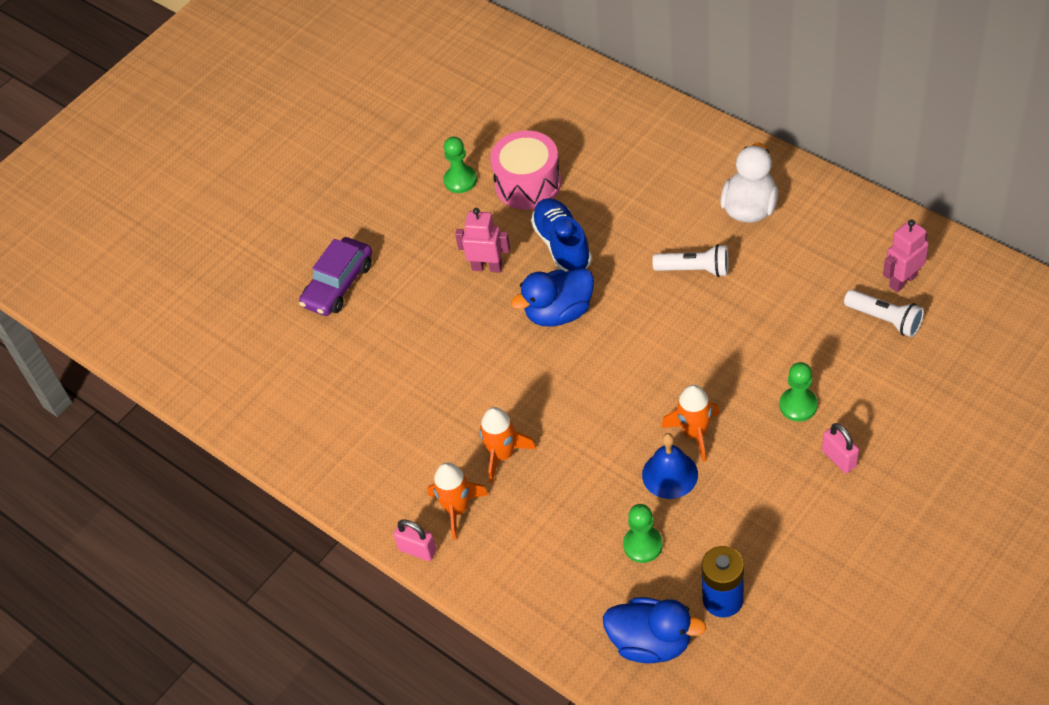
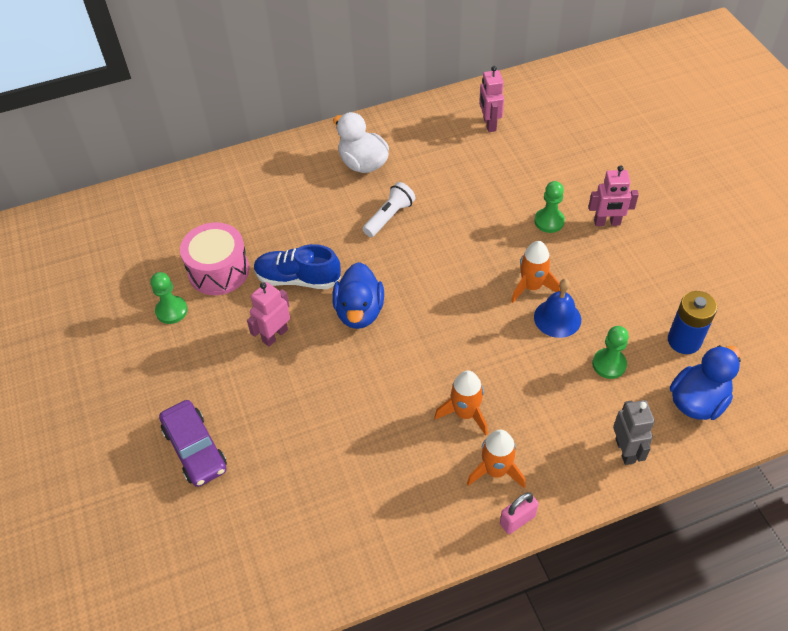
camera: 65 degrees left, 0 degrees up
pink padlock [822,423,859,473] -> pink robot [588,165,639,226]
white flashlight [844,290,924,337] -> none
none -> grey robot [613,400,655,465]

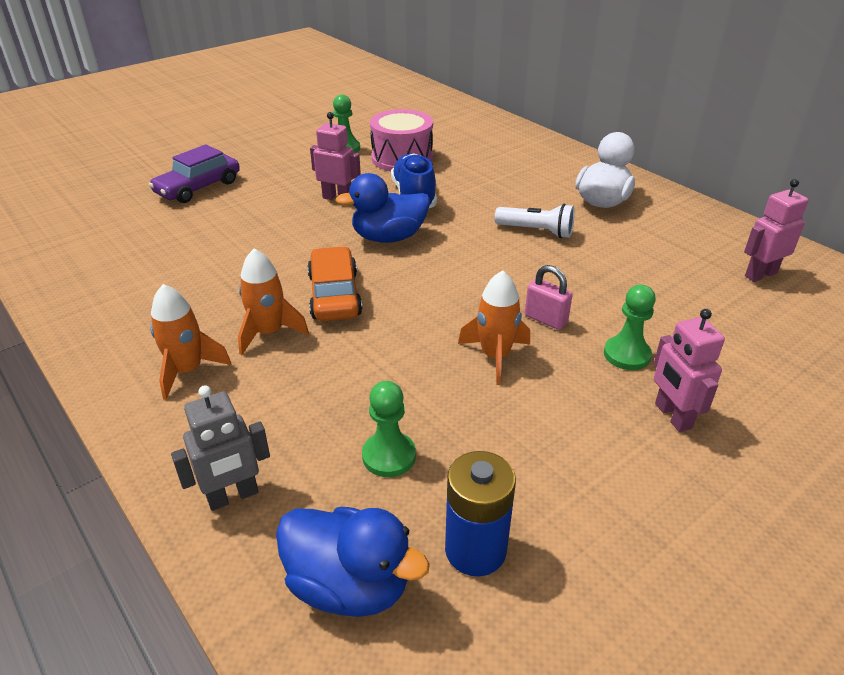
camera: 70 degrees right, 15 degrees down
pink padlock [500,492,539,534] -> pink padlock moved to [525,265,573,330]
blue bell [534,279,581,338] -> none
none -> orange car [307,246,362,321]

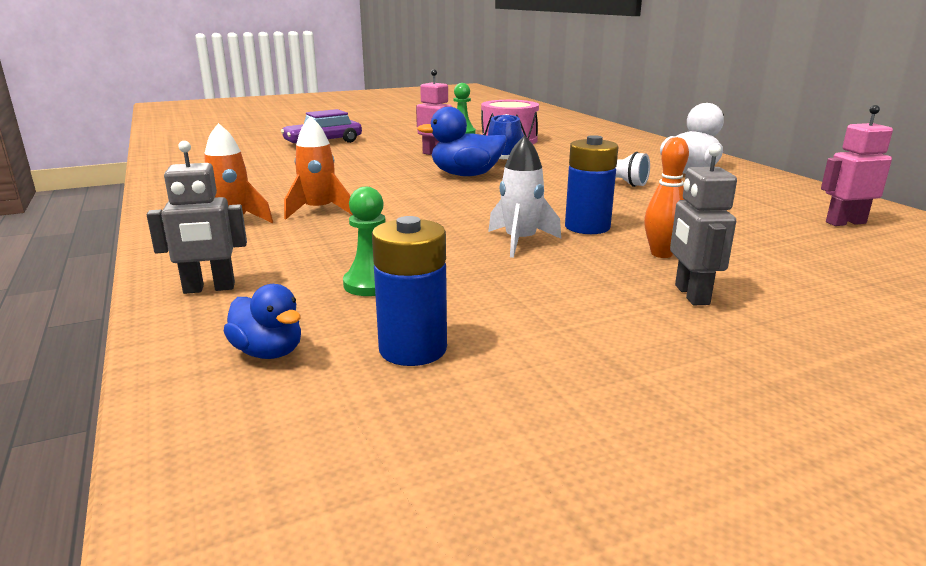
camera: 15 degrees right, 15 degrees down
blue duck [276,507,430,617] -> blue duck [224,284,301,359], size x0.61
orange car [307,246,362,321] -> none
orange rocket [458,270,530,385] -> white rocket [488,135,561,258]
pink padlock [525,265,573,330] -> blue battery [565,135,618,234]
green pawn [604,284,656,370] -> orange bowling pin [644,137,689,258]
pink robot [654,309,725,432] -> grey robot [670,144,737,305]

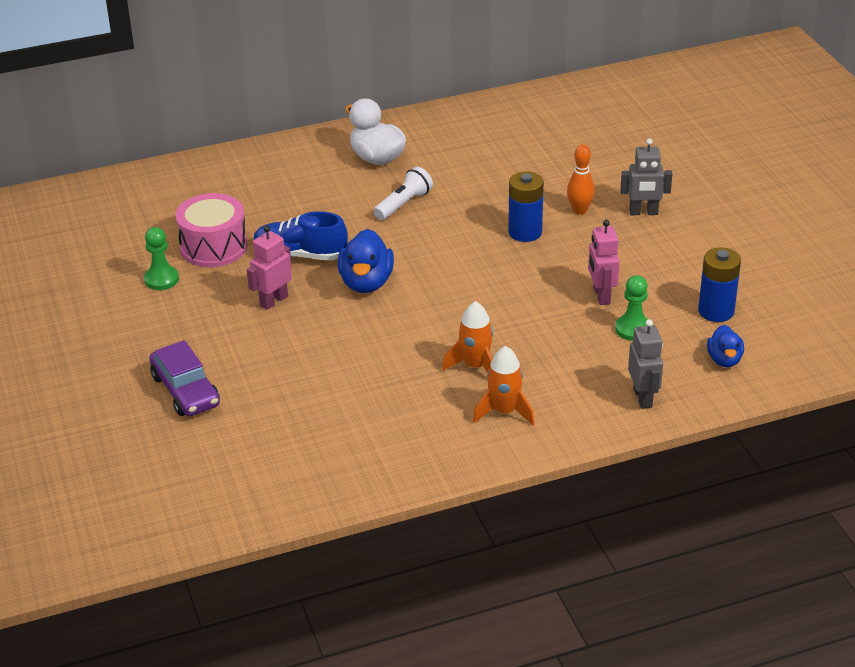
camera: 85 degrees left, 15 degrees up
blue duck [224,284,301,359] -> blue duck turned 135 degrees clockwise [707,325,744,367]
white rocket [488,135,561,258] -> none
pink robot [821,105,893,226] -> pink robot moved to [588,220,620,305]

